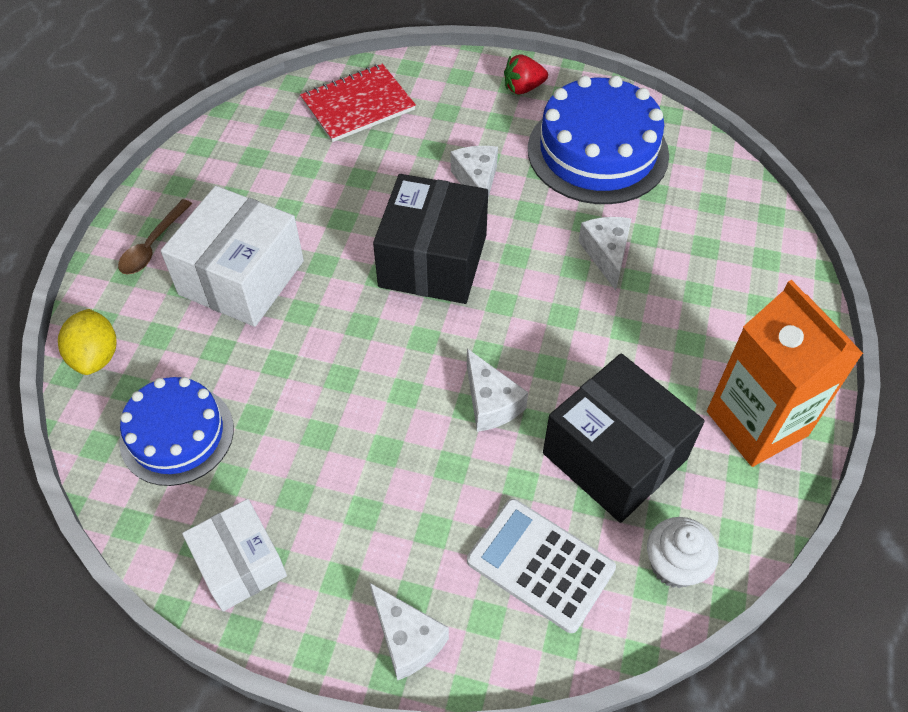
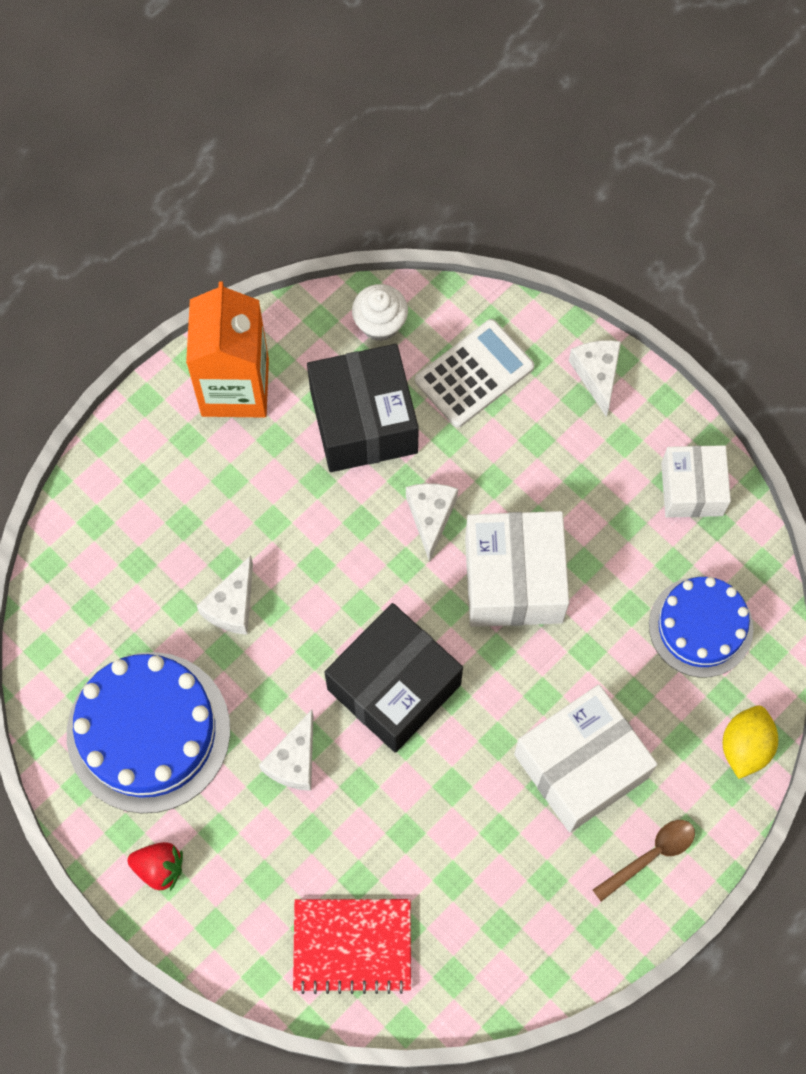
camera: 150 degrees left, 15 degrees up
white calculator [467,499,616,633] -> white calculator turned 105 degrees counterclockwise [415,319,534,428]
none -> white box [465,511,569,627]

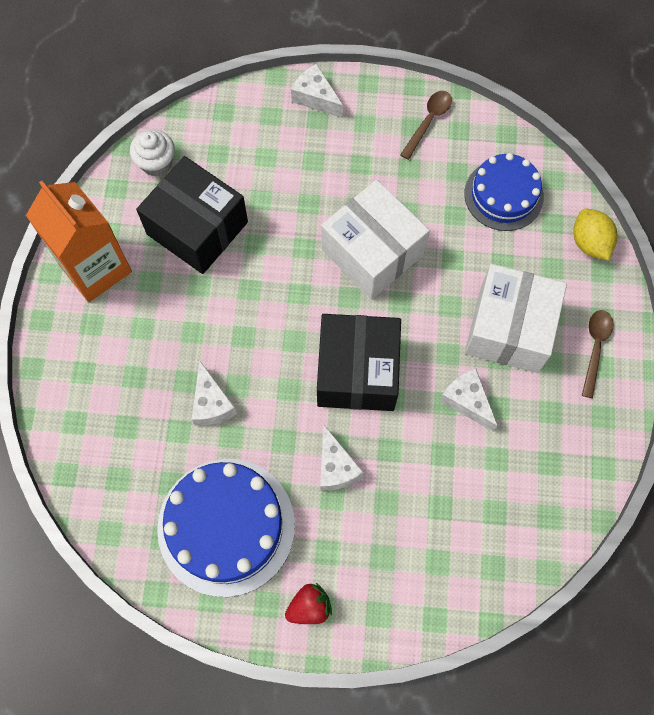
camera: 40 degrees left, 0 degrees up
red notebook [293,899,411,994] -> none
white cheese [406,483,458,562] -> white cheese moved to [440,369,498,432]
white calculator [415,319,534,428] -> none
white box [661,445,731,518] -> brown spoon [400,91,452,160]

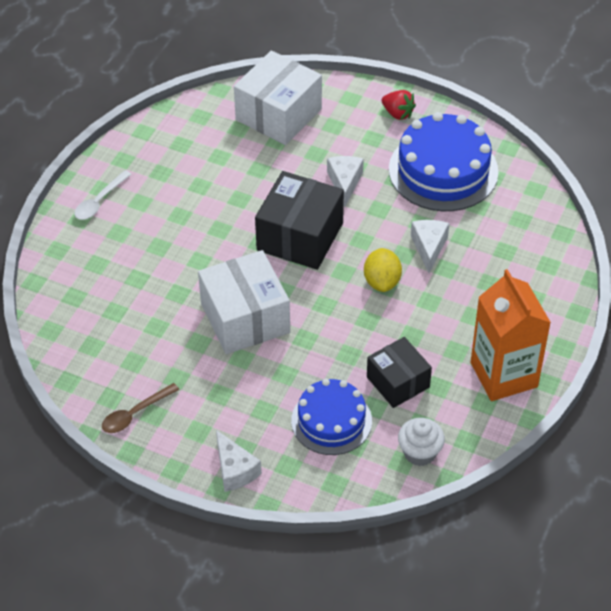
camera: 160 degrees left, 20 degrees down
black box [136,156,248,274] -> black box [367,337,432,408], size x0.64
red strawberry [285,583,332,624] -> red strawberry turned 135 degrees counterclockwise [382,90,416,120]
white cheese [440,369,498,432] -> none
blue cake [464,153,544,231] -> blue cake moved to [291,379,372,455]
white box [465,264,567,373] -> white box moved to [234,51,322,145]
yellow lemon [573,209,617,261] -> yellow lemon moved to [364,248,402,292]
brown spoon [582,310,613,398] -> white spoon [74,170,131,220]

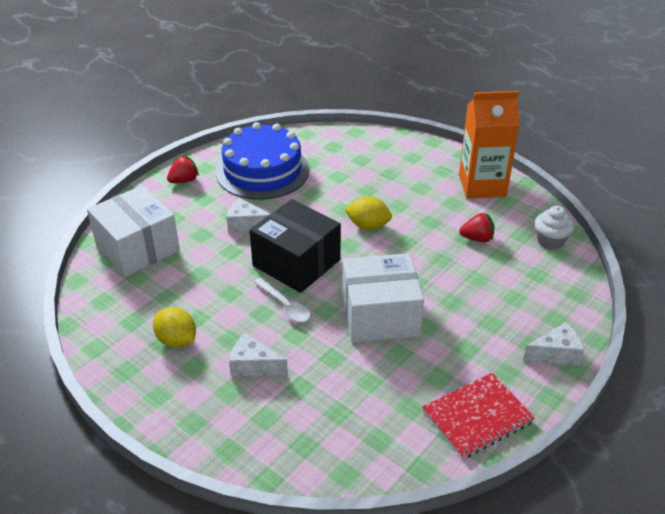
camera: 75 degrees left, 10 degrees down
white spoon [74,170,131,220] -> white spoon moved to [254,278,310,322]
brown spoon [102,383,180,433] -> red notebook [422,373,535,459]
blue cake [291,379,372,455] -> none
black box [367,337,432,408] -> red strawberry [459,213,495,242]
white cheese [411,220,449,273] -> white cheese moved to [229,333,288,377]
none -> yellow lemon [153,307,196,348]

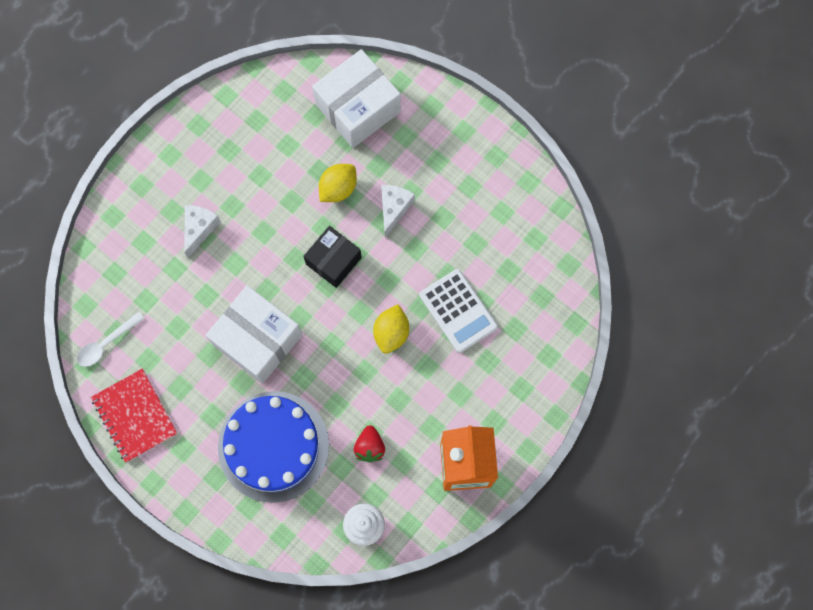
camera: 90 degrees right, 35 degrees up
yellow lemon [153,307,196,348] -> yellow lemon moved to [319,164,357,202]
red strawberry [167,156,199,183] -> none
blue cake [216,122,309,200] -> blue cake moved to [218,391,329,503]
black box [250,199,341,293] -> black box [303,226,362,288], size x0.64
white spoon [254,278,310,322] -> white spoon moved to [77,312,144,367]
white box [342,253,424,343] -> white box turned 45 degrees counterclockwise [206,285,302,384]
white cheese [523,322,584,366] -> none
none -> white calculator [420,269,498,353]

